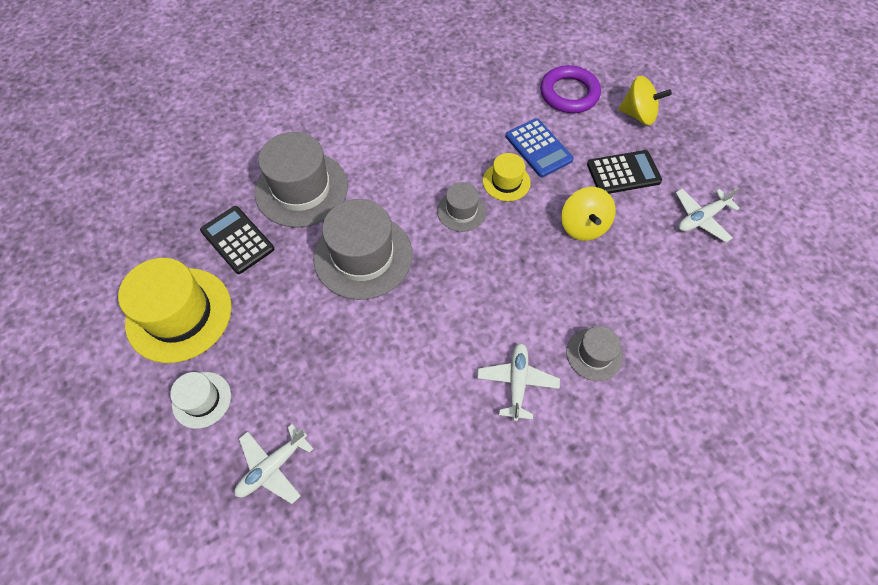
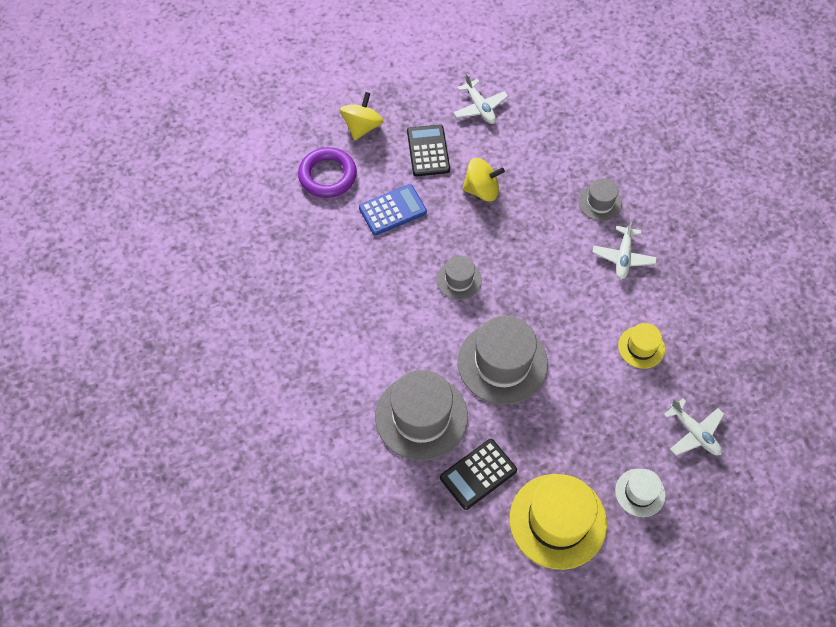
camera: 85 degrees left, 0 degrees up
white plane [477,343,560,421] -> white plane turned 90 degrees counterclockwise [592,219,657,280]
yellow hat [483,153,531,201] -> yellow hat moved to [618,323,665,369]

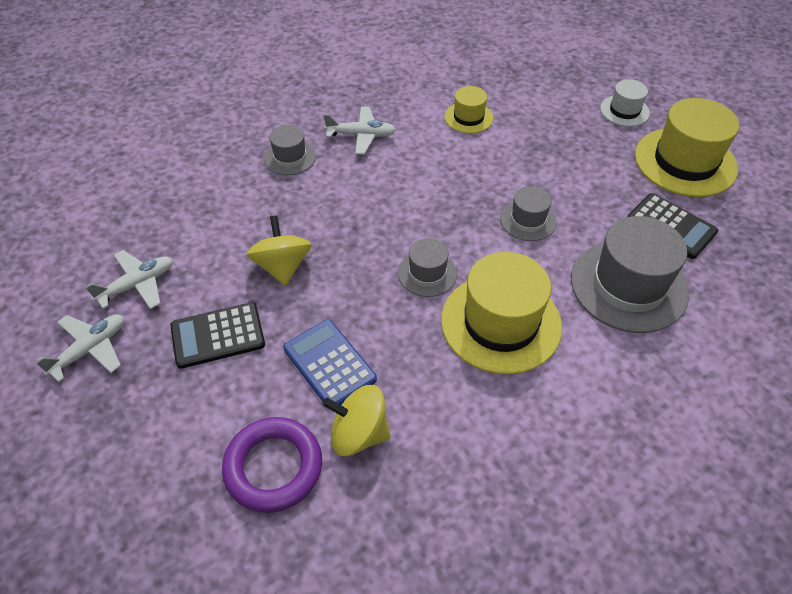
camera: 100 degrees left, 10 degrees down
yellow spinning top [340,92,383,140] -> yellow spinning top moved to [322,385,391,456]
grey hat [458,315,548,405] -> grey hat [500,186,556,241], size x0.52
white plane [664,398,724,456] -> white plane moved to [35,314,124,382]
none -> yellow hat [441,252,562,374]

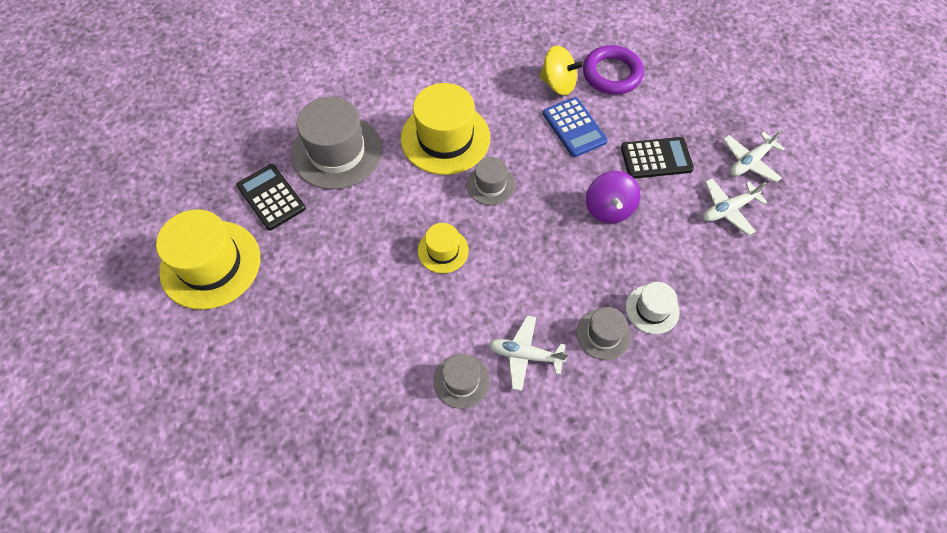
camera: 170 degrees left, 10 degrees up
yellow spinning top [247,216,312,286] -> purple spinning top [586,171,640,223]
yellow hat [444,86,494,133] -> yellow hat moved to [418,223,469,273]
grey hat [500,186,556,241] -> grey hat moved to [433,354,490,409]
white hat [600,79,650,127] -> white hat moved to [626,282,680,334]

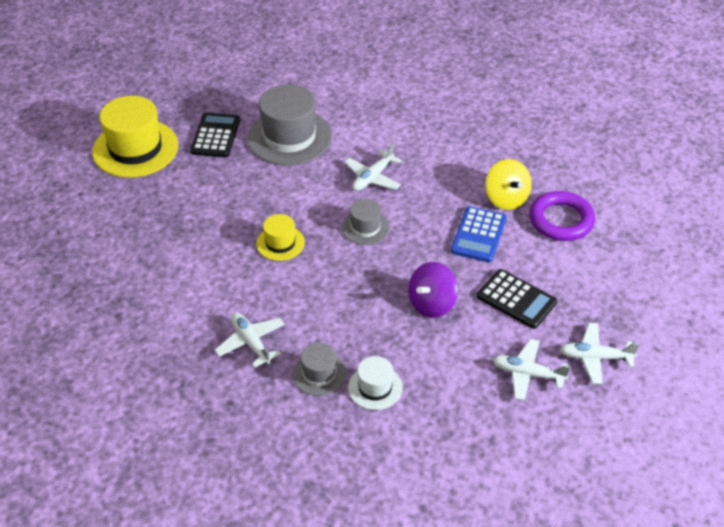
camera: 45 degrees right, 15 degrees down
yellow hat [401,83,490,175] -> white plane [344,143,402,191]
grey hat [433,354,490,409] -> none

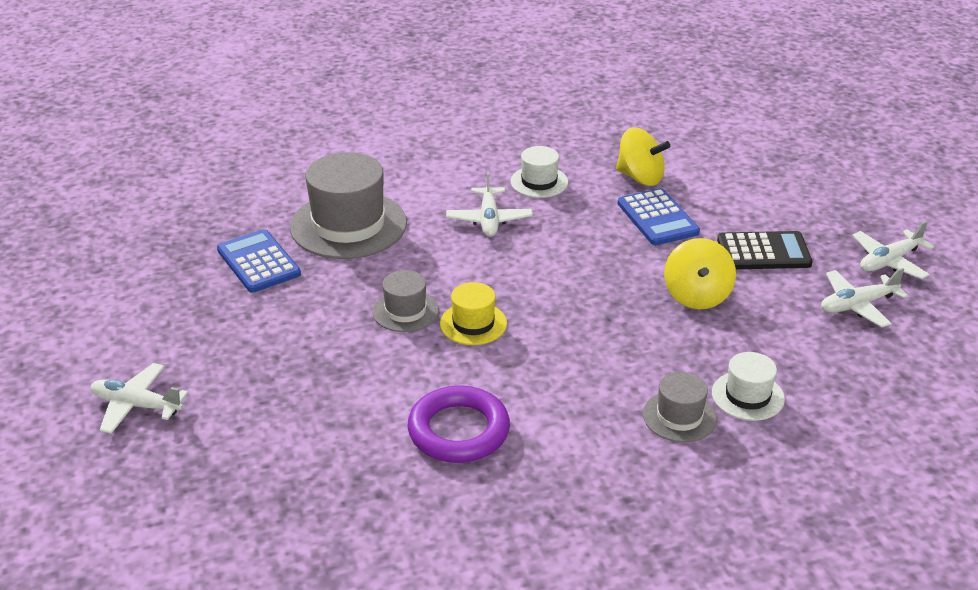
camera: 40 degrees left, 10 degrees down
yellow hat [92,96,178,178] -> none
black calculator [190,112,240,157] -> blue calculator [217,229,301,293]
white plane [215,313,285,368] -> white plane moved to [90,363,188,434]
grey hat [342,199,390,245] -> grey hat moved to [372,270,439,332]
purple spinning top [408,262,458,318] -> yellow spinning top [664,238,736,309]
purple ring [529,191,595,241] -> purple ring moved to [408,386,510,463]
none -> white hat [510,146,568,198]

